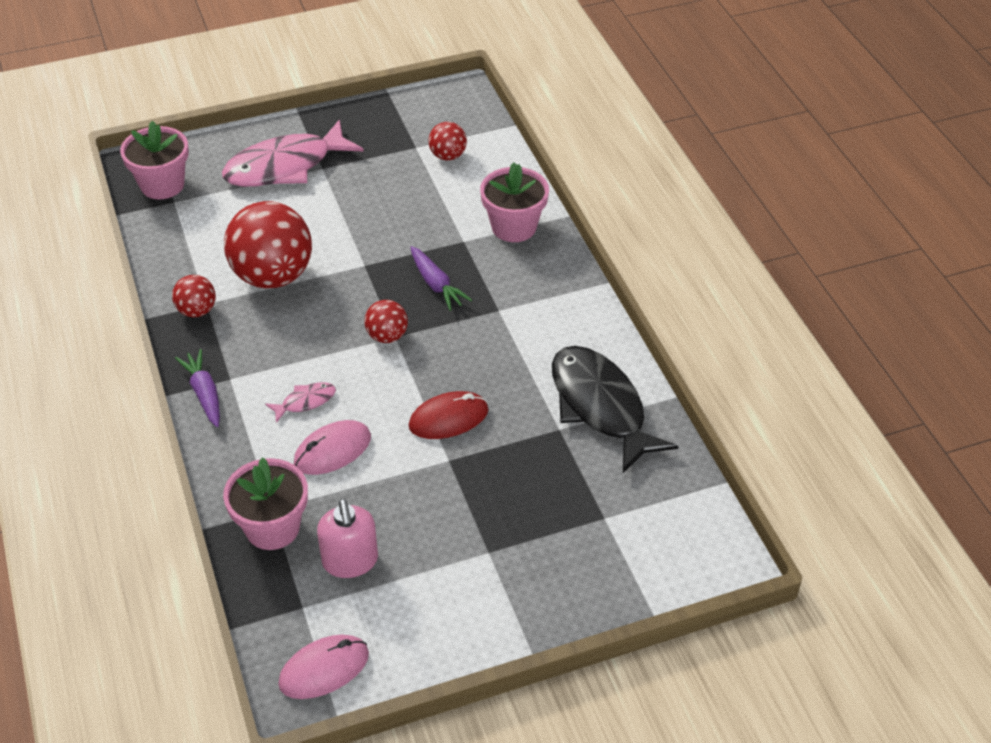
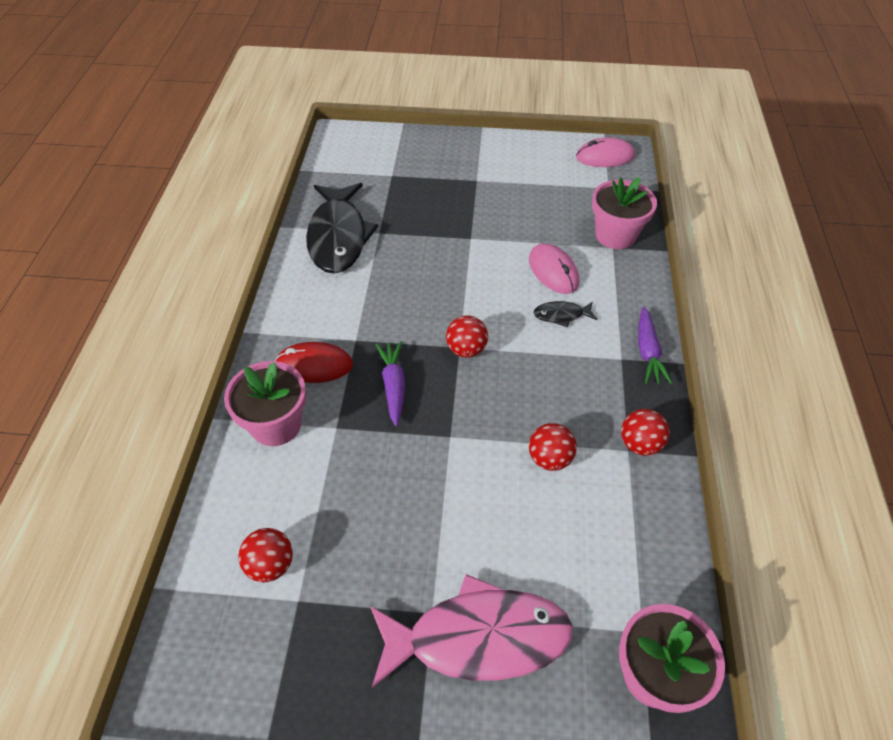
camera: 155 degrees left, 5 degrees up
red ball [224,201,312,288] -> red ball [529,423,577,471], size x0.48
pink fish [265,382,336,423] -> black fish [534,301,597,327]
pink mouse [294,420,371,475] -> pink mouse turned 75 degrees clockwise [529,243,579,294]
pink soap dispenser [317,499,378,578] -> none
red mouse [409,391,489,439] -> red mouse moved to [275,342,353,383]

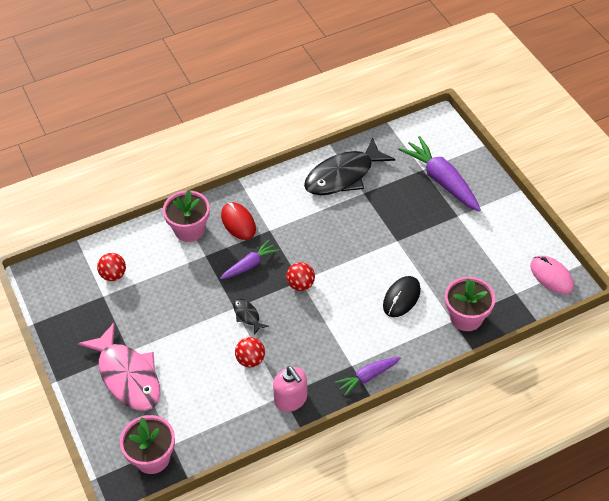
camera: 60 degrees right, 0 degrees up
pink mouse [529,243,579,294] -> black mouse [383,276,421,317]
black fish [534,301,597,327] -> black fish moved to [233,299,269,335]
red ball [621,409,670,456] -> pink soap dispenser [273,366,307,412]
none -> purple carrot [398,136,481,212]

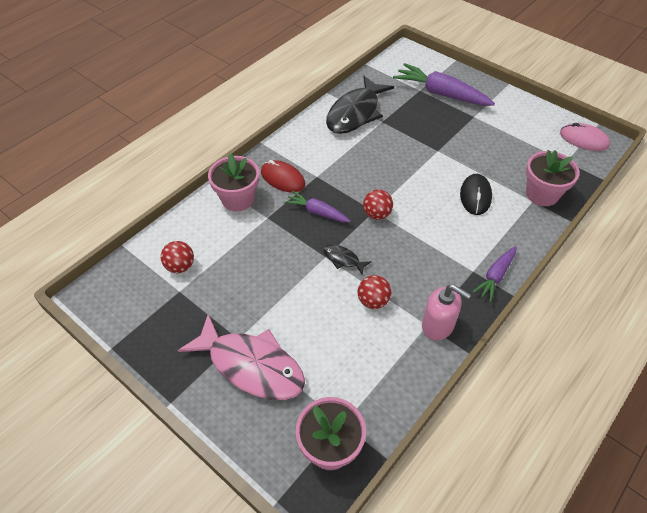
camera: 25 degrees left, 0 degrees up
purple carrot [220,240,279,279] -> purple carrot turned 90 degrees counterclockwise [284,191,351,222]

